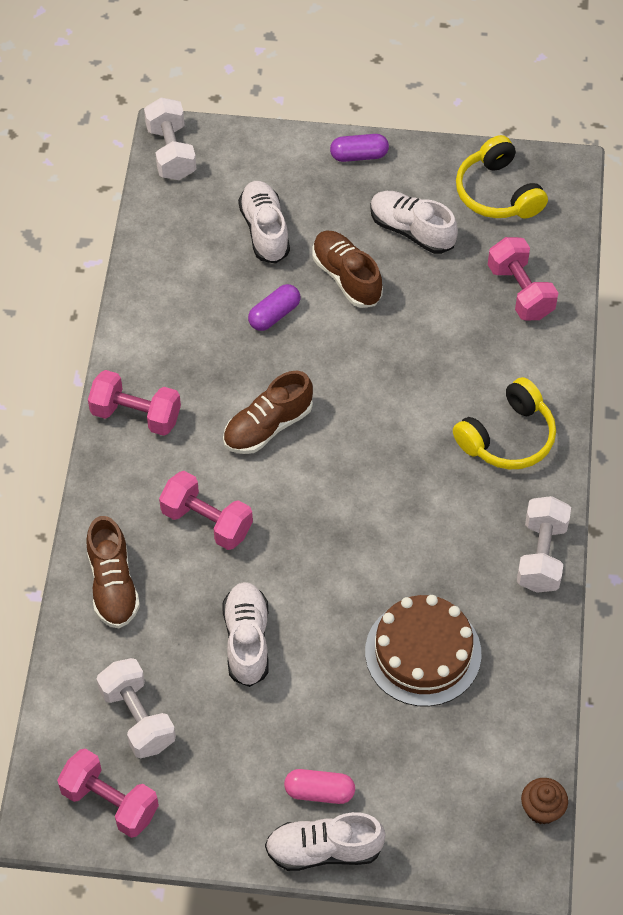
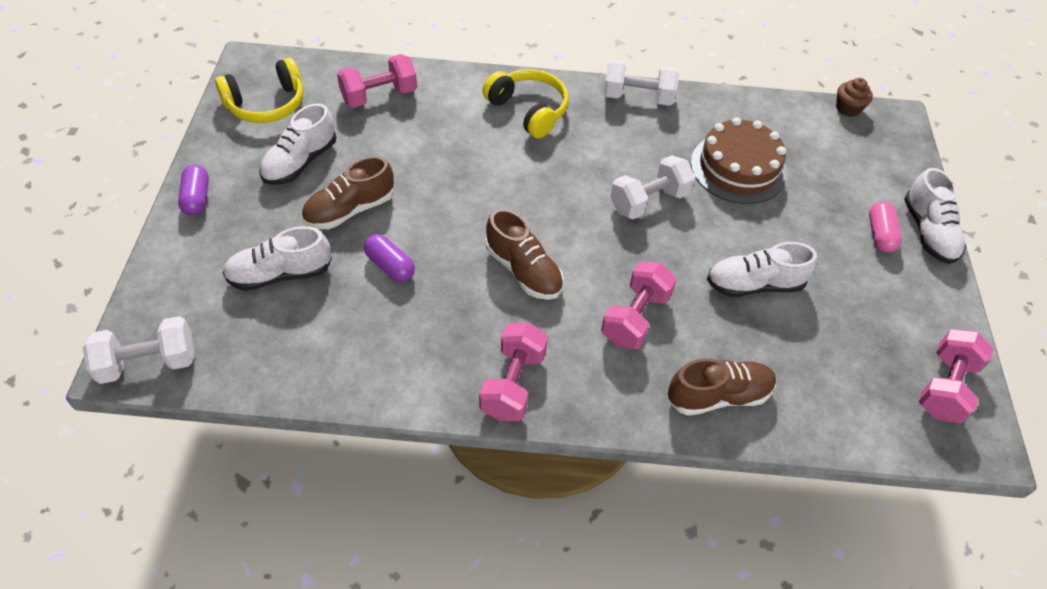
camera: 95 degrees left, 5 degrees down
white dumbbell [97,658,176,758] -> white dumbbell moved to [610,155,695,219]

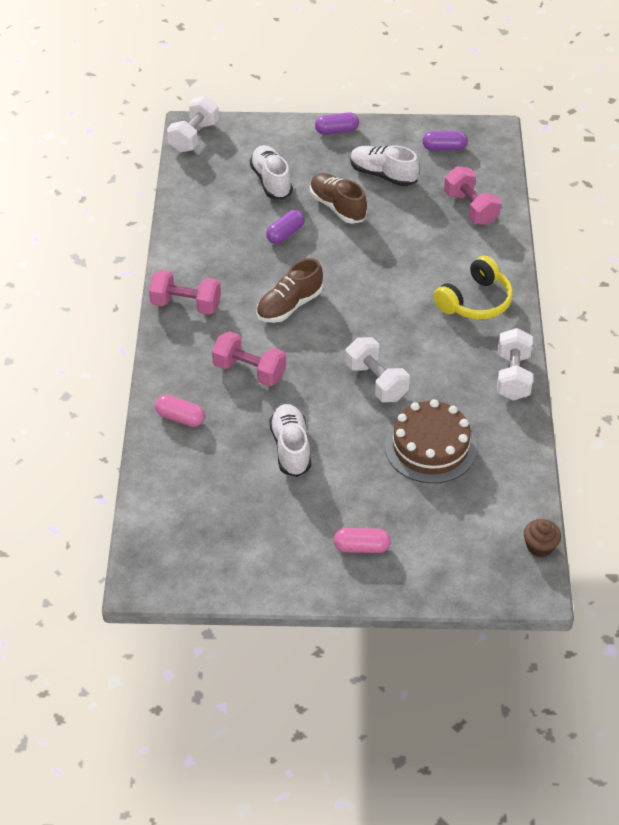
camera: 90 degrees right, 5 degrees down
white dumbbell [82,316,195,384] -> white dumbbell turned 45 degrees clockwise [167,96,219,152]
yellow headphones [215,58,303,123] -> purple capsule [422,131,468,151]
brown shoe [668,358,776,416] -> pink capsule [155,395,205,427]
white shoe [904,168,966,264] -> none
pink dumbbell [919,329,994,423] -> none

